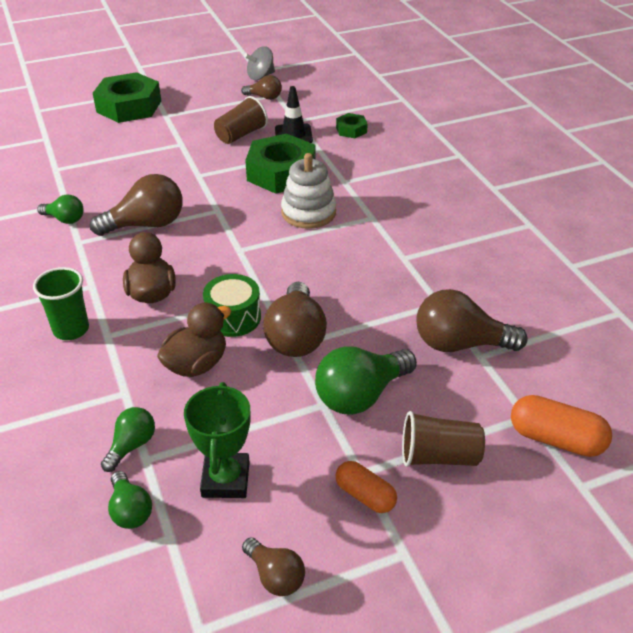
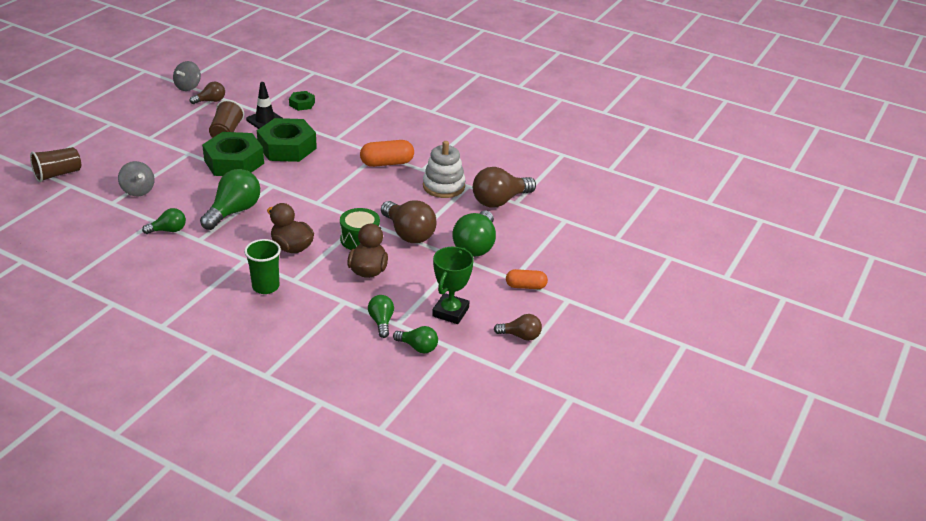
camera: 40 degrees left, 5 degrees down
brown light bulb [90,174,183,236] -> green light bulb [200,169,260,230]
green nut [93,72,161,123] -> green nut moved to [202,132,264,176]
green trophy [184,382,251,498] -> green trophy turned 60 degrees clockwise [432,247,474,324]
white stacking toy [281,153,336,229] -> white stacking toy moved to [423,141,466,198]
brown cup [402,411,485,467] -> brown cup moved to [30,147,81,182]
orange capsule [511,395,612,457] -> orange capsule moved to [360,140,414,167]
none -> grey spinning top [118,161,154,196]

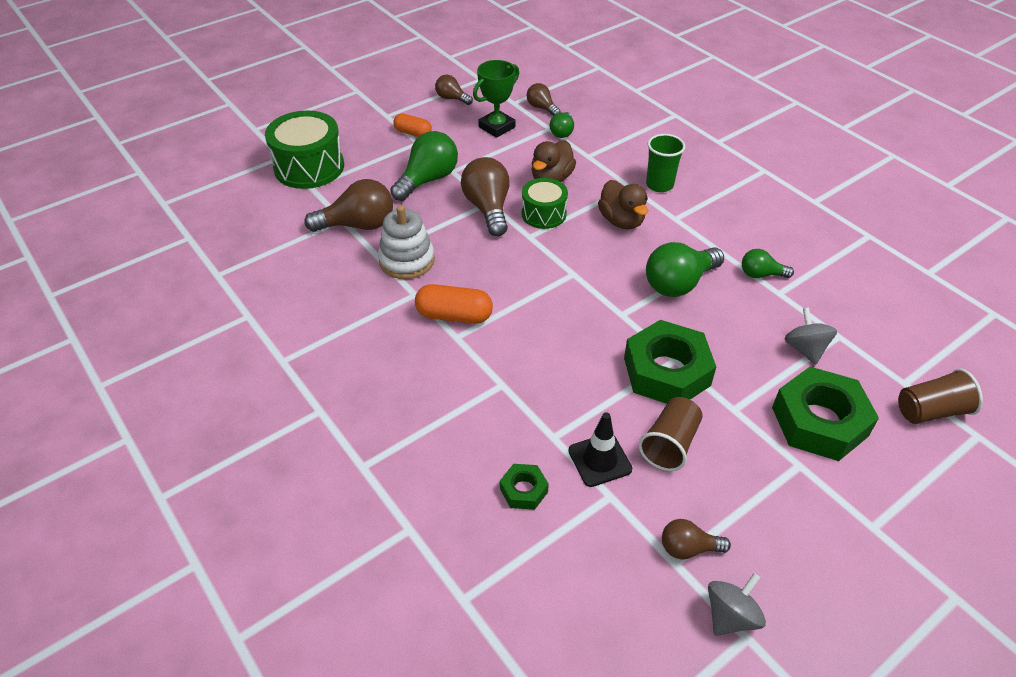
camera: 155 degrees left, 10 degrees up
green nut [257,118,317,162] -> green nut moved to [772,367,879,461]
green light bulb [393,326,438,353] -> brown light bulb [527,83,561,116]
none -> green drum [265,111,344,189]

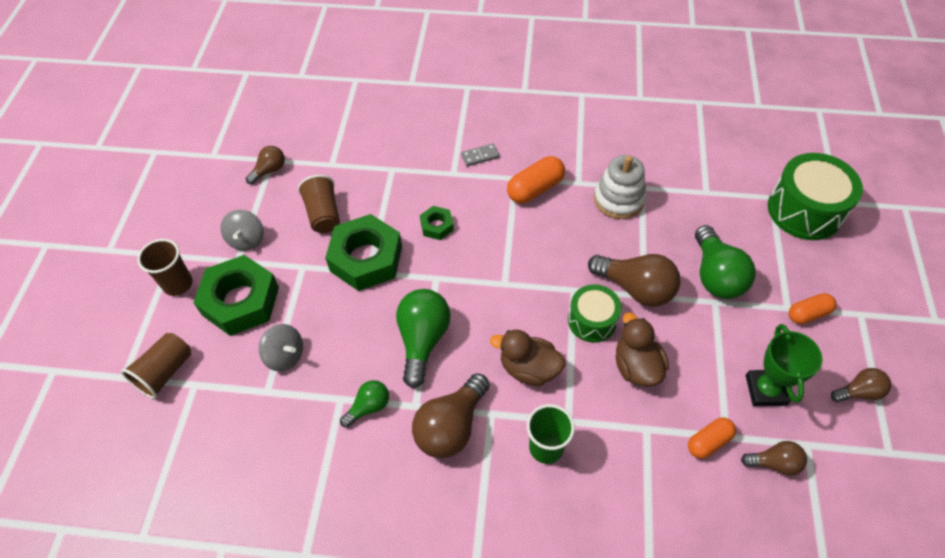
camera: 135 degrees right, 10 degrees up
brown light bulb [304,179,393,232] -> brown light bulb moved to [412,373,490,458]
green nut [500,464,549,510] -> green nut moved to [420,206,454,240]
green light bulb [549,112,574,138] -> orange capsule [688,418,736,459]
black traffic cone [568,412,632,487] -> none
grey spinning top [708,573,766,636] -> grey spinning top moved to [221,210,264,251]
none -> brown cup [137,239,192,296]
none -> grey domino [461,144,500,166]

